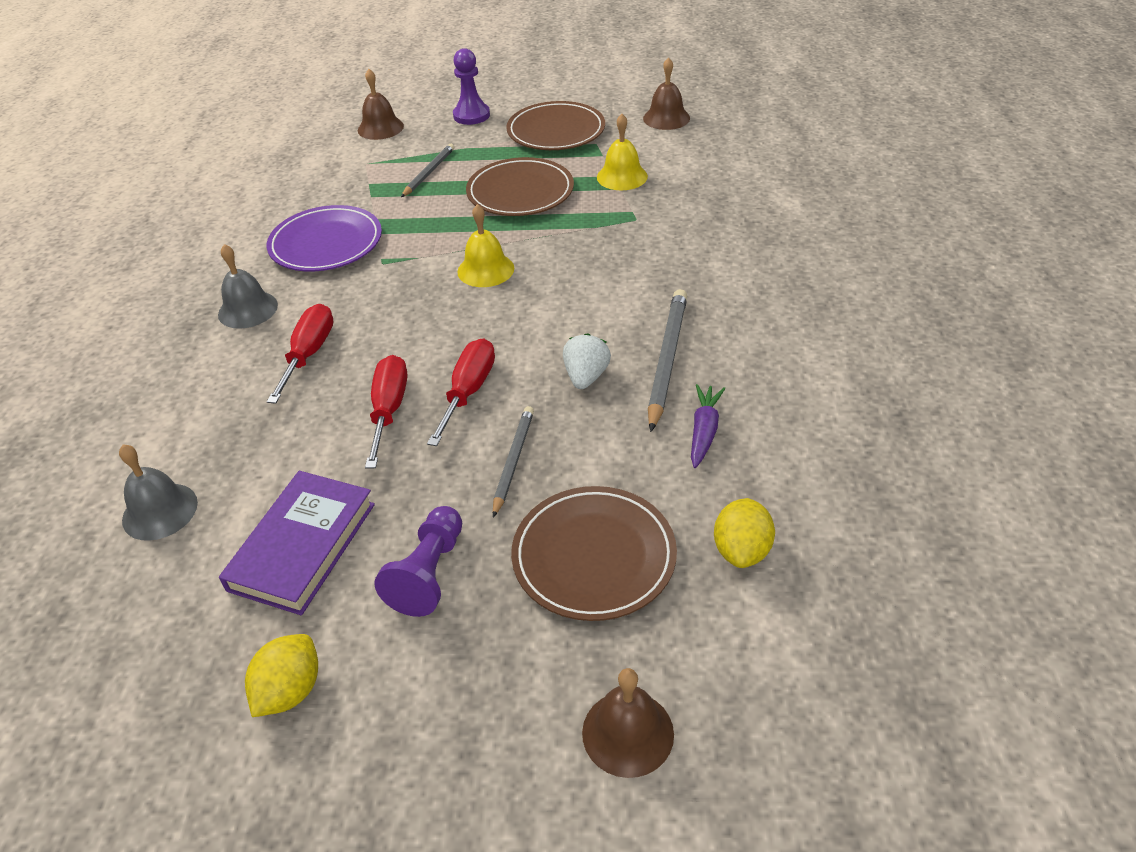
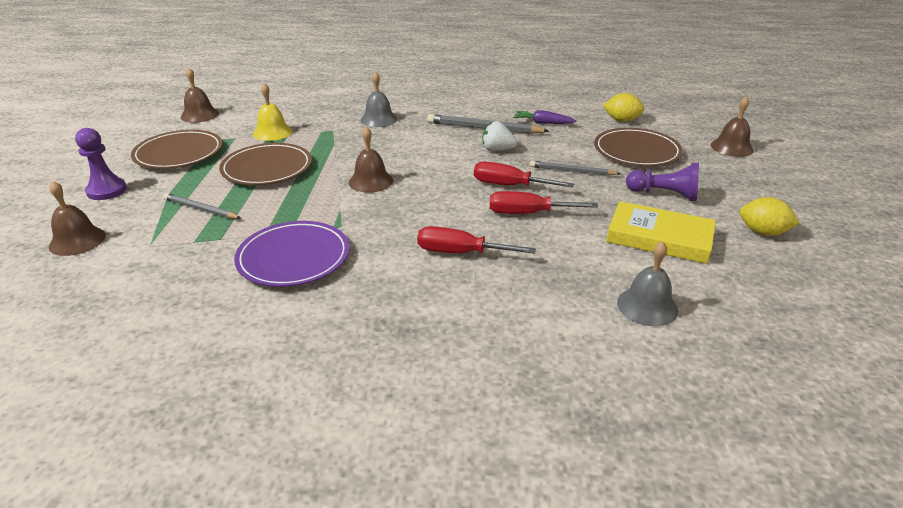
camera: 90 degrees left, 10 degrees down
grey bell [218,244,278,329] -> grey bell moved to [360,71,397,127]
purple book [219,471,375,615] -> yellow book [606,201,716,264]
yellow bell [457,204,514,287] -> brown bell [349,127,393,193]

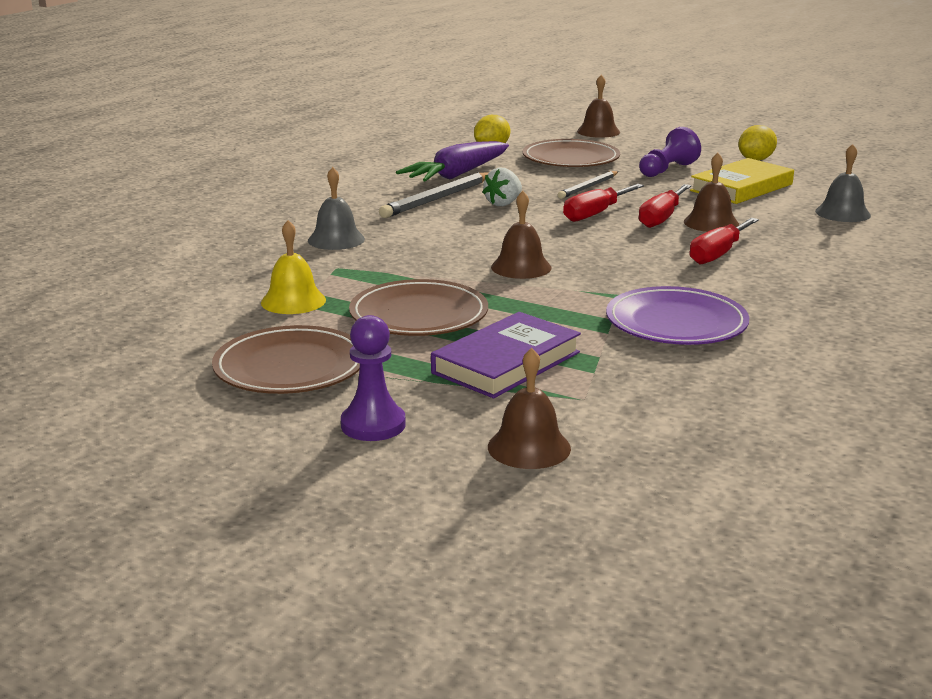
camera: 65 degrees left, 10 degrees down
grey pencil [163,193,241,219] -> purple book [431,312,581,398]
brown bell [181,68,219,123] -> brown bell moved to [684,153,739,232]
purple carrot [513,110,576,124] -> purple carrot [396,141,509,181], size x1.84

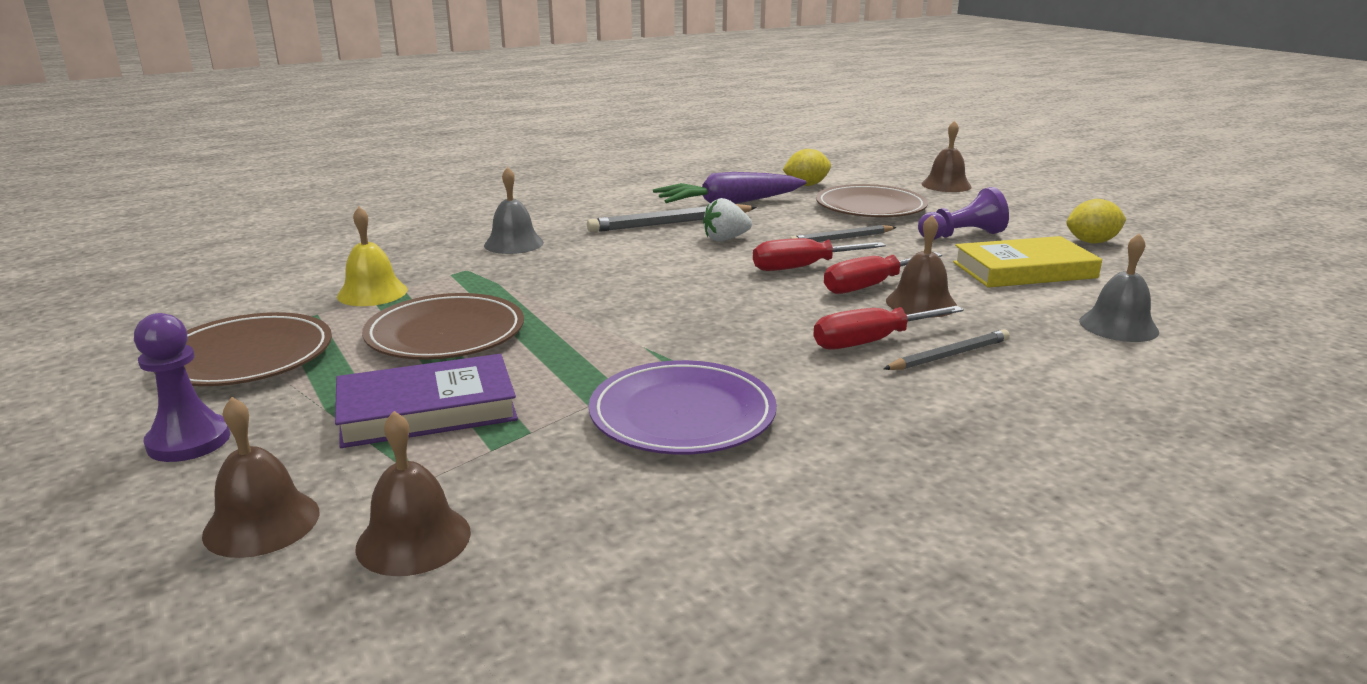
camera: 30 degrees right, 0 degrees up
brown bell [491,191,552,279] -> brown bell moved to [355,411,471,576]
none -> grey pencil [883,329,1010,370]

